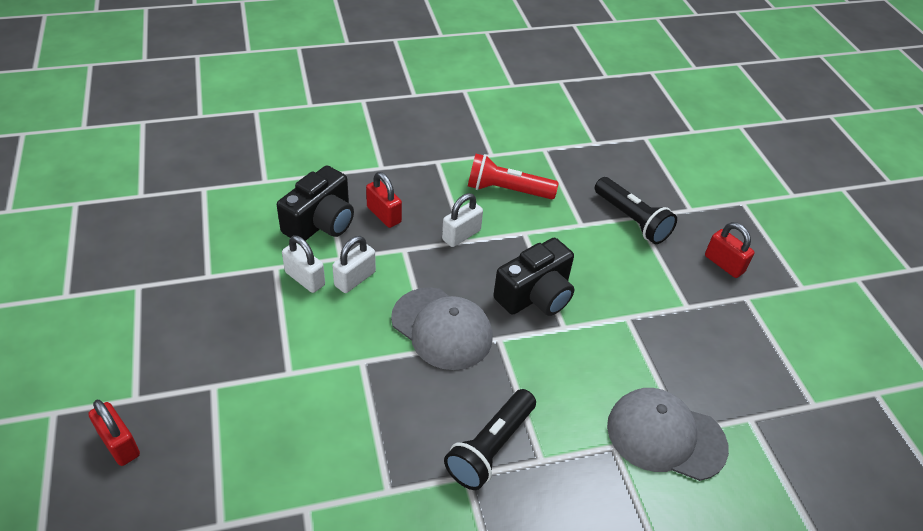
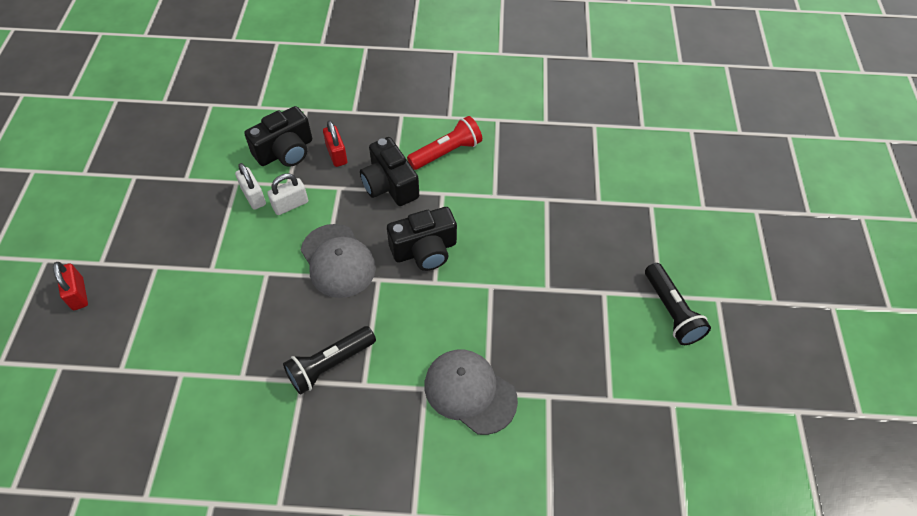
camera: 20 degrees right, 10 degrees up
white padlock [442,193,483,247] -> black camera [360,137,419,206]
red flashlight [468,154,559,199] -> red flashlight turned 120 degrees clockwise [407,116,482,170]
black flashlight [595,177,677,244] -> black flashlight moved to [645,263,711,345]
red padlock [705,222,754,278] -> none

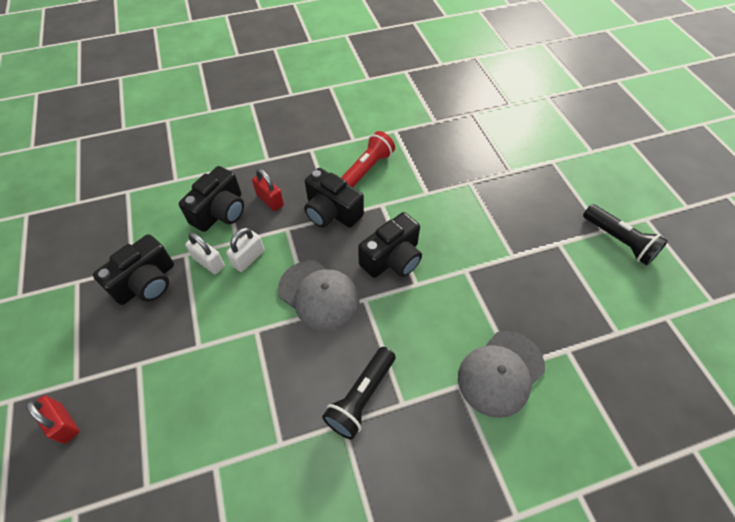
camera: 20 degrees left, 0 degrees up
grey cap [424,350,518,435] -> grey cap turned 60 degrees counterclockwise [458,331,545,418]
none -> black camera [93,234,174,305]

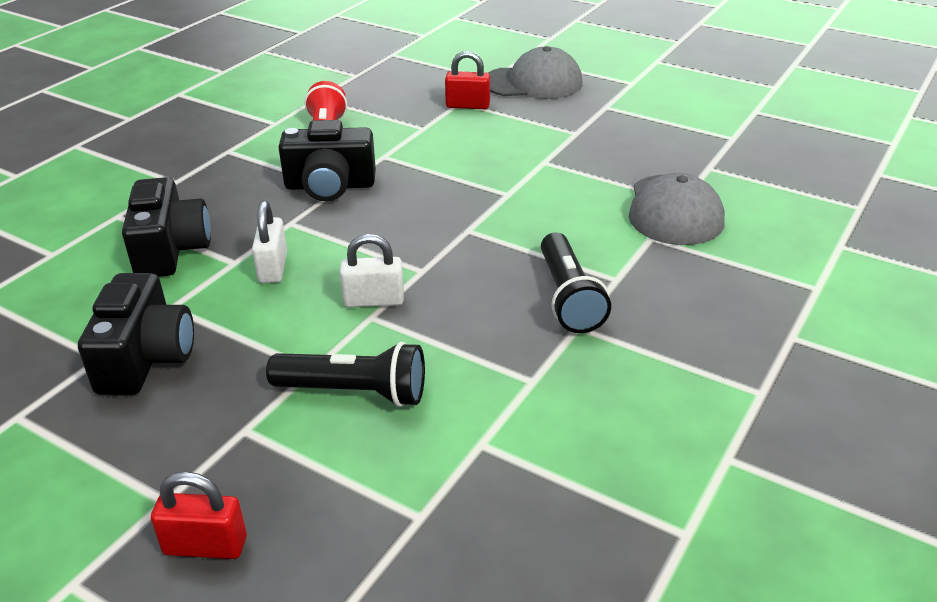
camera: 40 degrees left, 20 degrees down
white padlock [185,233,225,274] -> white padlock moved to [340,234,404,307]
red padlock [252,169,284,211] -> red padlock moved to [445,51,490,109]
grey cap [278,261,360,331] -> grey cap moved to [488,46,582,99]
black camera [358,212,422,278] -> none
black flashlight [583,204,668,265] -> black flashlight moved to [266,342,425,407]

